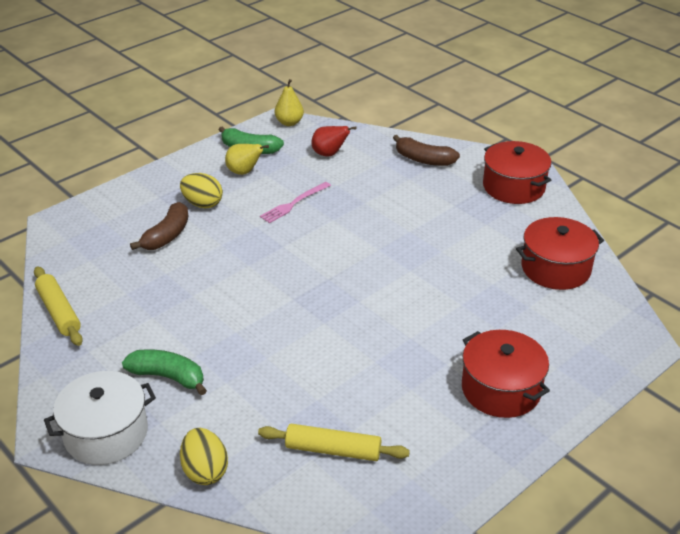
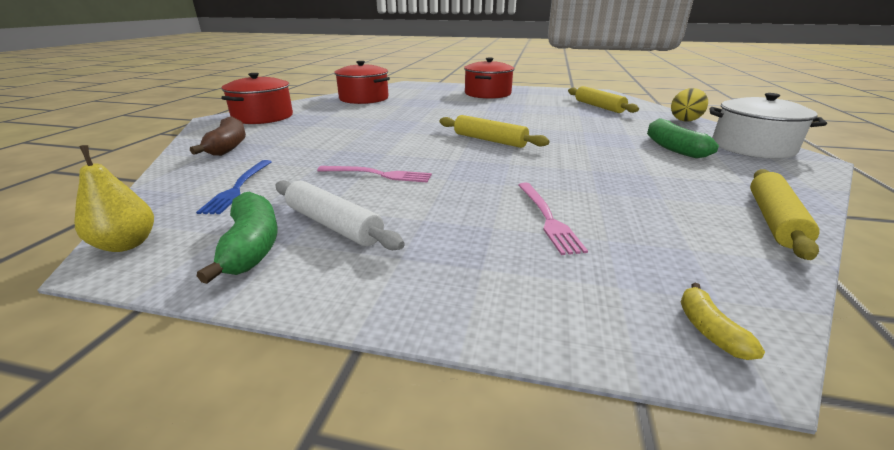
camera: 125 degrees left, 10 degrees down
brown banana [130,202,188,250] -> pink fork [518,183,588,255]
yellow egg [180,173,223,209] -> none
yellow pear [225,144,269,175] -> white rolling pin [275,180,405,250]
red pear [311,126,357,157] -> blue fork [196,160,271,214]
none -> yellow rolling pin [440,115,550,148]
none -> yellow banana [681,283,765,360]

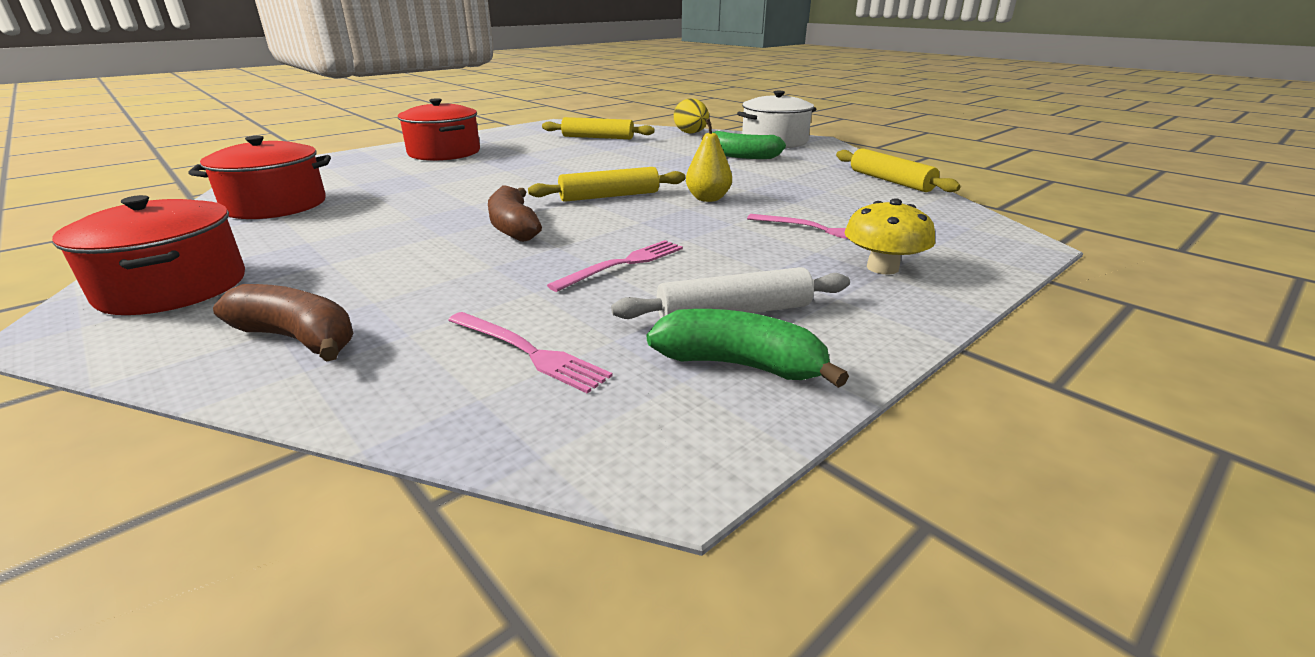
camera: 55 degrees left, 0 degrees up
yellow pear [74,145,154,252] -> yellow pear moved to [686,118,732,202]
blue fork [196,160,271,214] -> pink fork [448,312,612,394]
yellow banana [681,283,765,360] -> none
none -> brown banana [488,185,542,242]
none -> yellow mushroom [845,198,935,275]

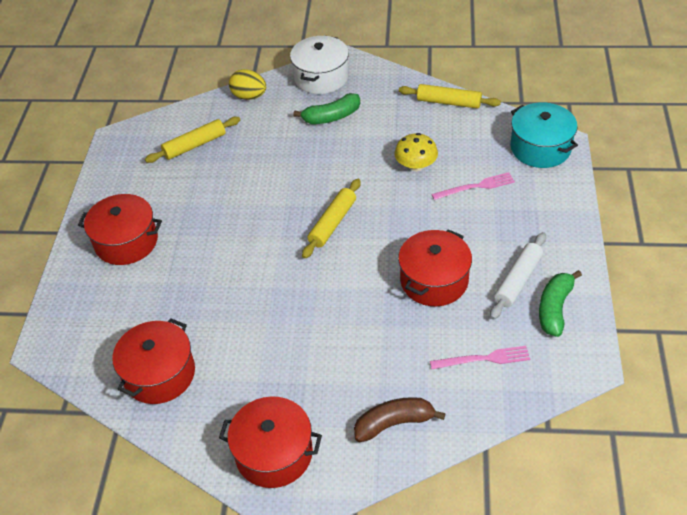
camera: 40 degrees left, 20 degrees up
brown banana [488,185,542,242] -> none
pink fork [547,240,683,292] -> red pot [398,229,472,306]
green banana [647,309,849,388] -> green banana turned 45 degrees counterclockwise [539,270,582,337]
yellow pear [686,118,732,202] -> none
yellow mushroom [845,198,935,275] -> yellow mushroom moved to [394,133,438,171]
none -> turquoise pot [510,102,578,168]

